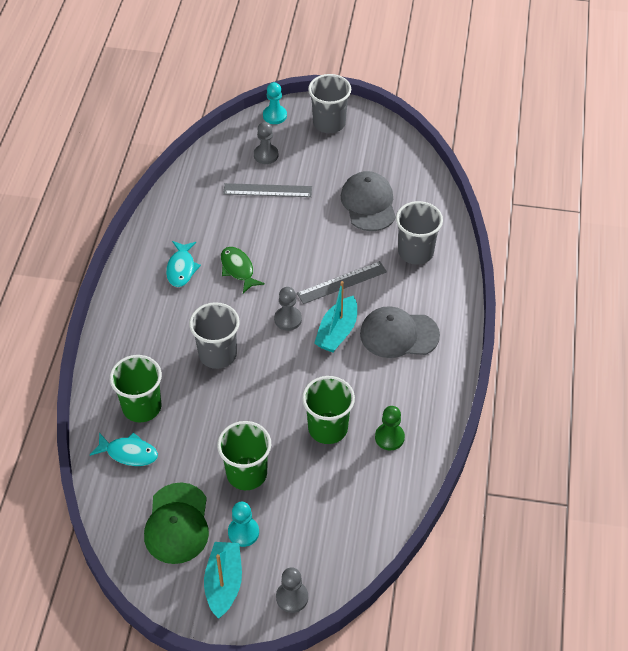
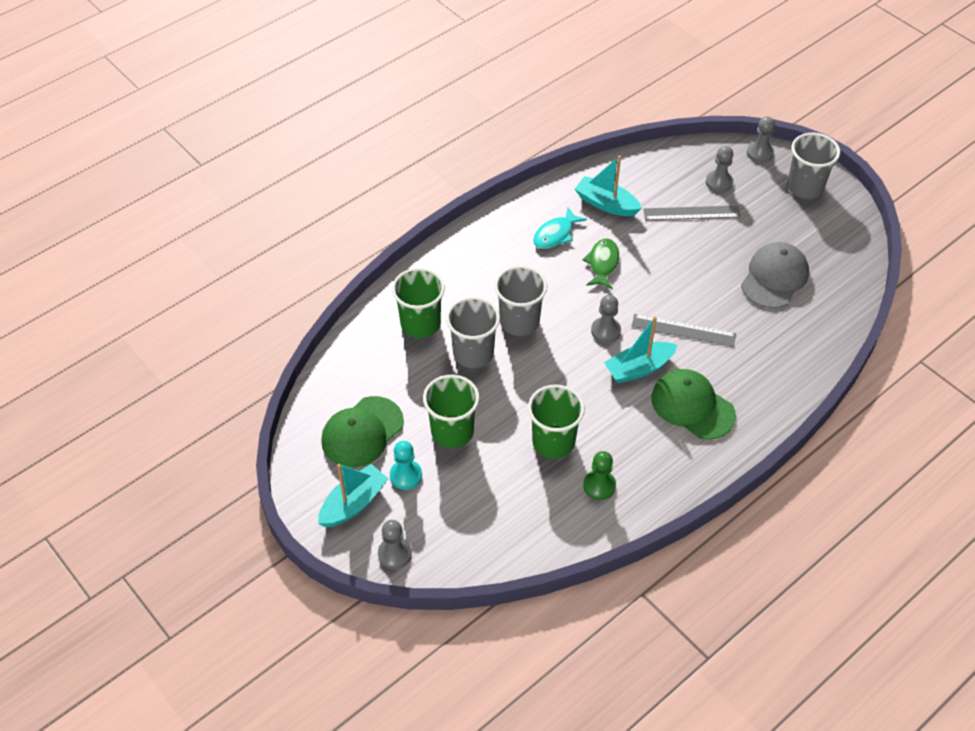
camera: 40 degrees right, 0 degrees up
turquoise fish [90,432,158,466] -> none
grey ruler [223,183,312,197] -> grey ruler turned 45 degrees counterclockwise [643,205,741,220]
turquoise pawn [263,82,287,124] -> grey pawn [747,117,775,163]
grey cap [360,306,440,358] -> green cap [652,369,736,440]
grey cup [396,201,443,265] -> grey cup moved to [446,297,500,368]
none -> turquoise boat [575,156,642,216]

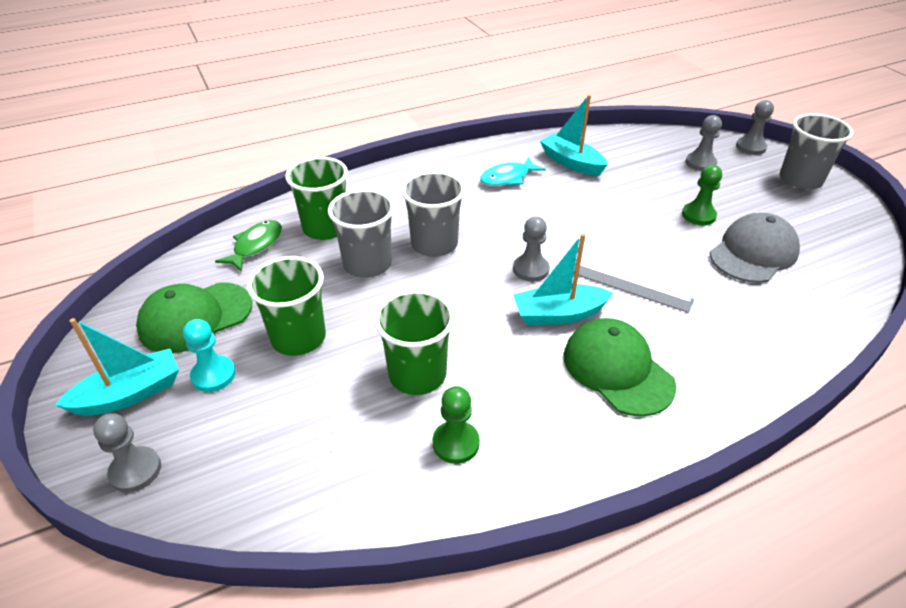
camera: 15 degrees right, 10 degrees down
green fish [583,238,619,289] -> green fish moved to [215,220,282,272]
grey ruler [643,205,741,220] -> none
none -> green pawn [682,165,722,225]

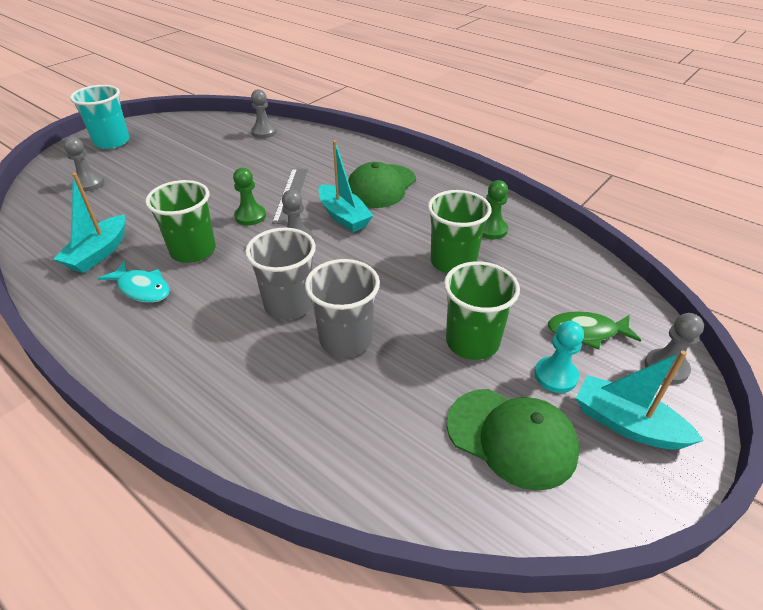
camera: 115 degrees left, 0 degrees up
green fish [215,220,282,272] -> green fish moved to [548,311,641,350]
green cup [285,157,348,240] -> green cup moved to [145,180,216,263]
green pawn [682,165,722,225] -> green pawn moved to [233,168,266,225]
grey cap [710,213,800,283] -> none
grey pawn [736,100,774,155] -> grey pawn moved to [251,89,277,138]
grey cup [779,113,853,190] -> turquoise cup [70,85,129,149]

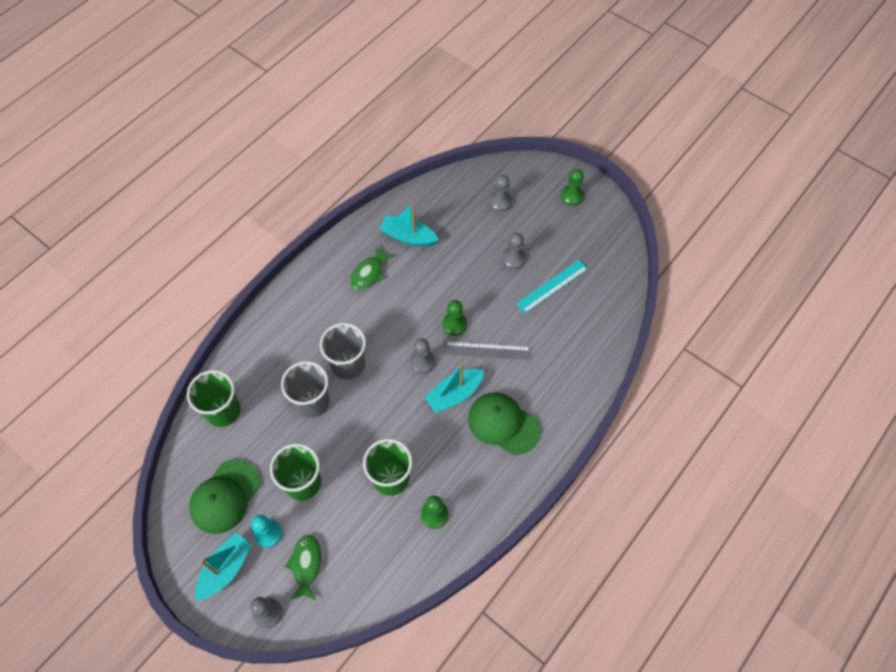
camera: 90 degrees right, 20 degrees up
turquoise cup [70,85,129,149] -> green pawn [561,169,584,206]
turquoise fish [98,261,170,303] -> green fish [350,246,394,290]
green cup [145,180,216,263] -> green cup moved to [187,370,241,427]
grey pawn [251,89,277,138] -> grey pawn moved to [502,233,526,269]
none -> turquoise ruler [516,260,588,313]

